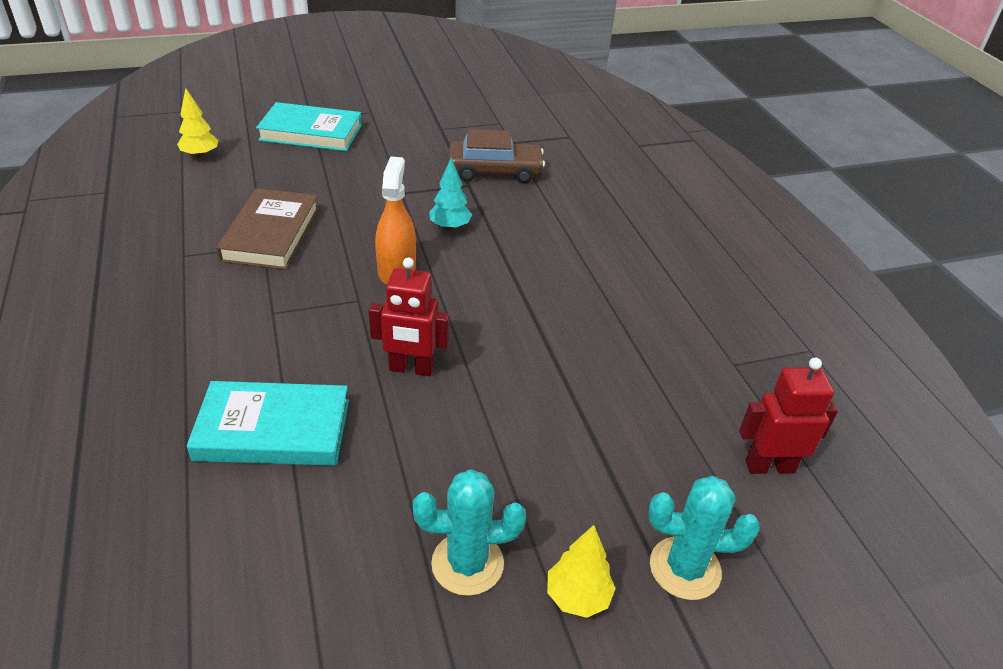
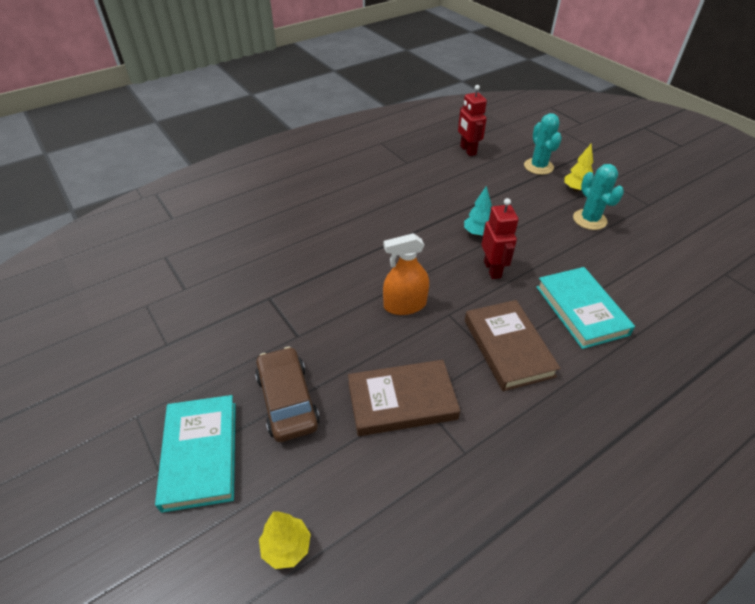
camera: 105 degrees left, 5 degrees up
turquoise tree [429,158,472,230] -> turquoise tree moved to [464,186,492,236]
brown car [448,129,545,183] -> brown car moved to [255,347,320,442]
none -> brown book [465,300,561,391]

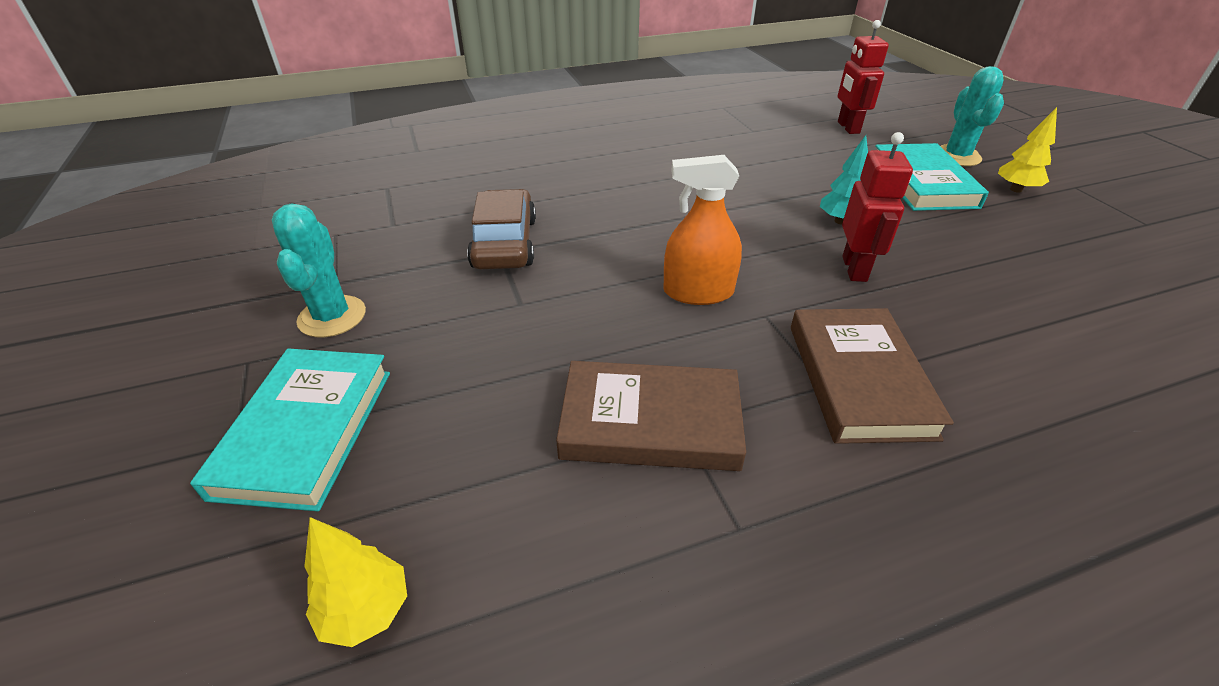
camera: 15 degrees right, 5 degrees down
brown car [255,347,320,442] -> brown car moved to [467,189,536,269]
turquoise book [536,267,635,349] -> turquoise book moved to [875,143,989,211]
turquoise cactus [573,164,624,230] -> turquoise cactus moved to [272,203,366,337]

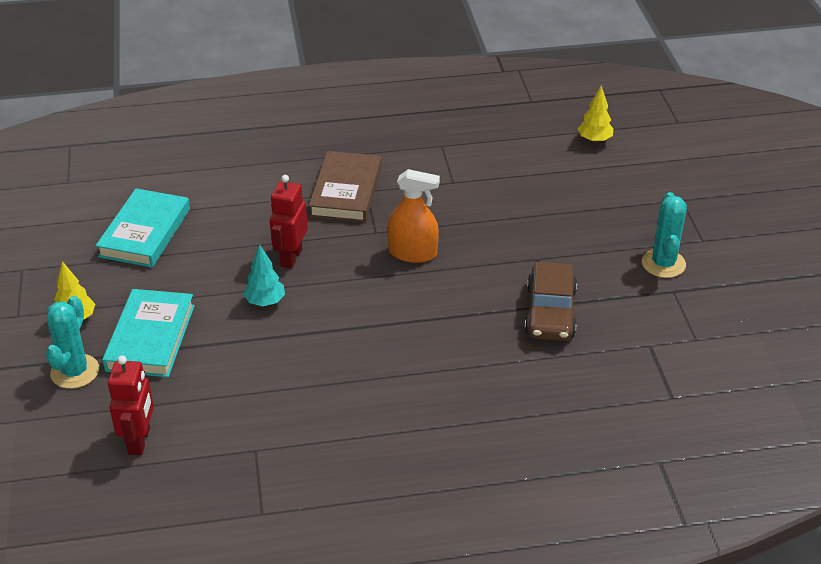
camera: 170 degrees left, 0 degrees up
turquoise book [190,348,390,511] -> turquoise book moved to [96,188,190,267]
brown book [556,361,746,471] -> none

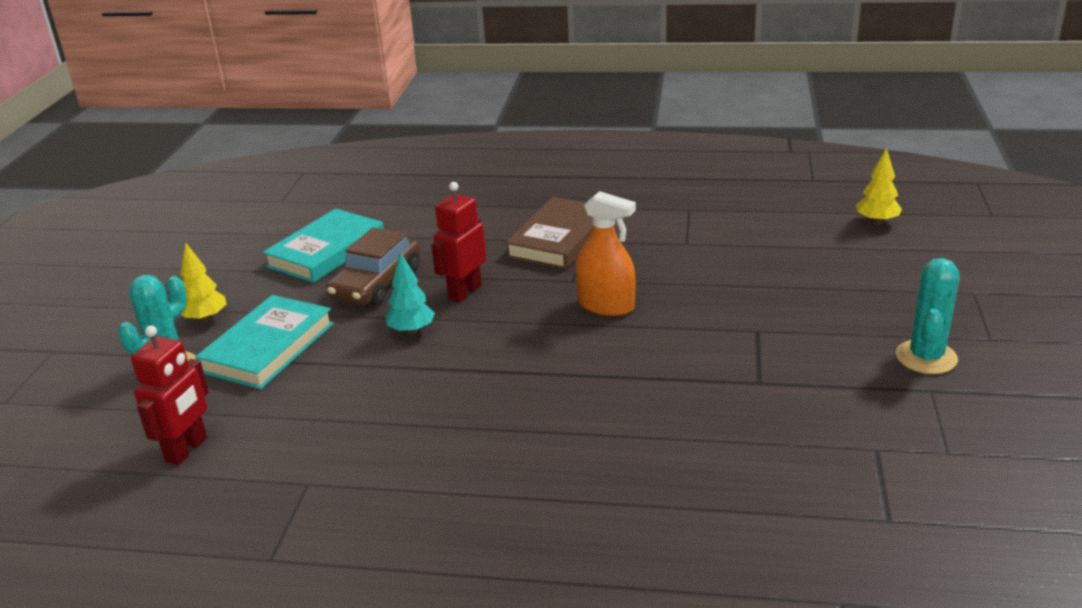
camera: 20 degrees right, 10 degrees down
brown car [524,262,577,341] -> brown car moved to [327,227,420,306]

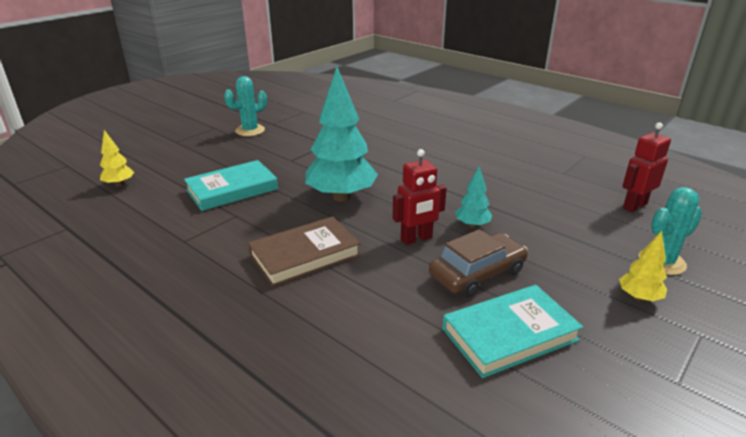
camera: 150 degrees left, 0 degrees up
turquoise book [195,295,334,389] -> turquoise book moved to [184,160,278,211]
orange spray bottle [575,191,636,316] -> turquoise tree [305,67,378,202]

